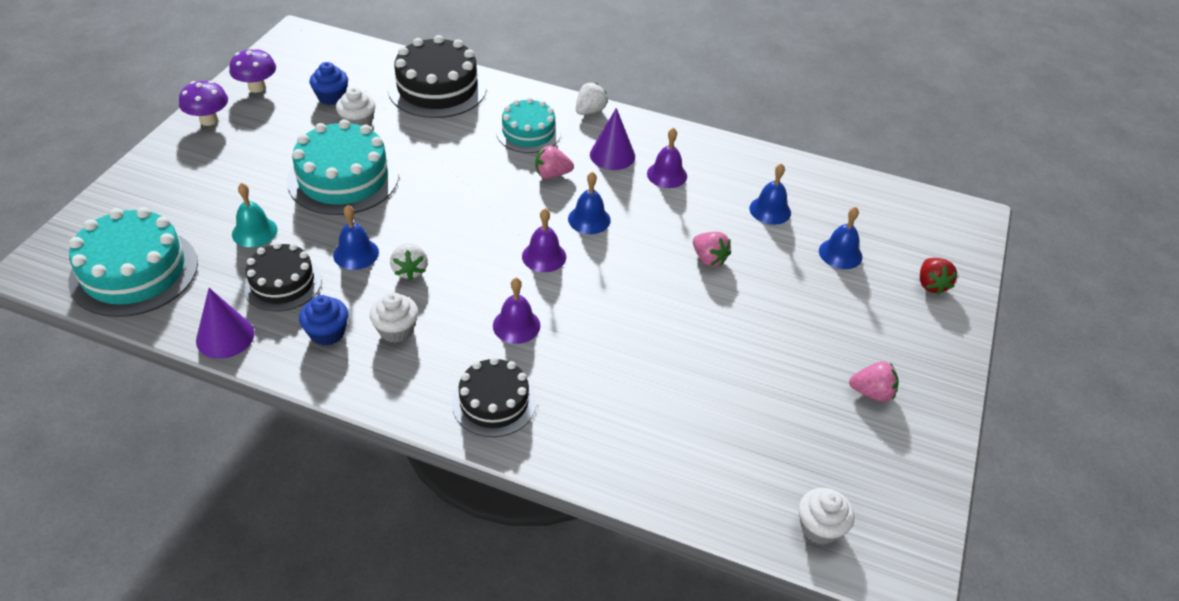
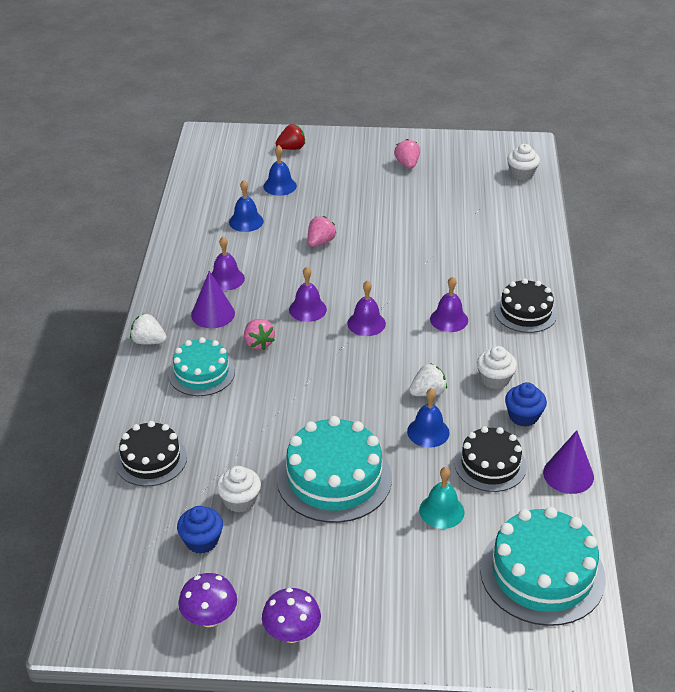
camera: 105 degrees left, 5 degrees down
black cake [388,35,487,118] -> black cake [115,421,187,486], size x0.63
blue bell [568,172,611,234] -> purple bell [289,267,327,322]

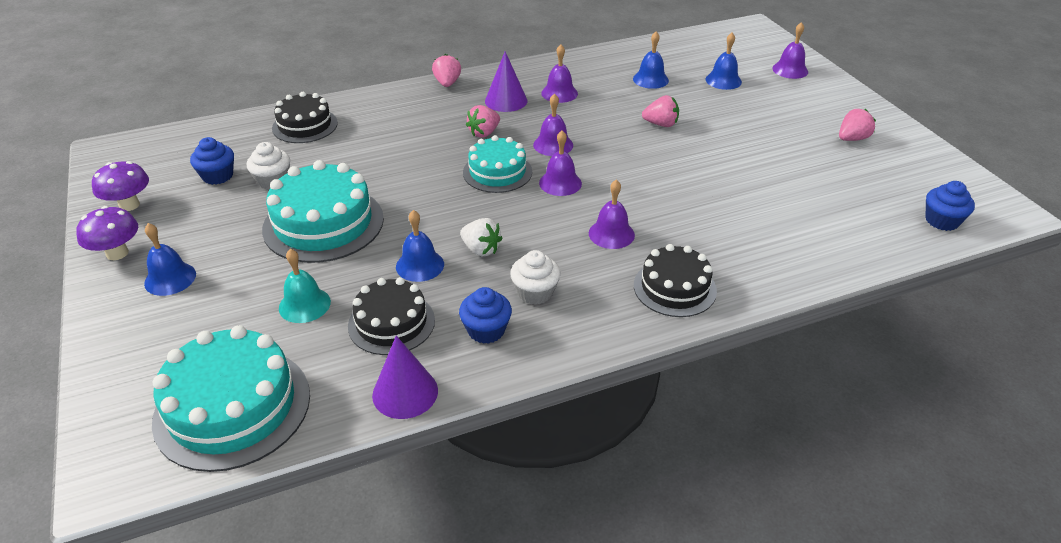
camera: 65 degrees right, 0 degrees up
white strawberry [130,313,167,344] -> pink strawberry [432,54,461,87]
turquoise cake [168,337,235,396] -> turquoise cake moved to [463,135,532,193]
red strawberry [275,124,305,150] -> purple bell [772,22,808,79]
white cupcake [507,144,540,180] -> blue cupcake [925,181,975,231]
none -> blue bell [144,223,196,296]

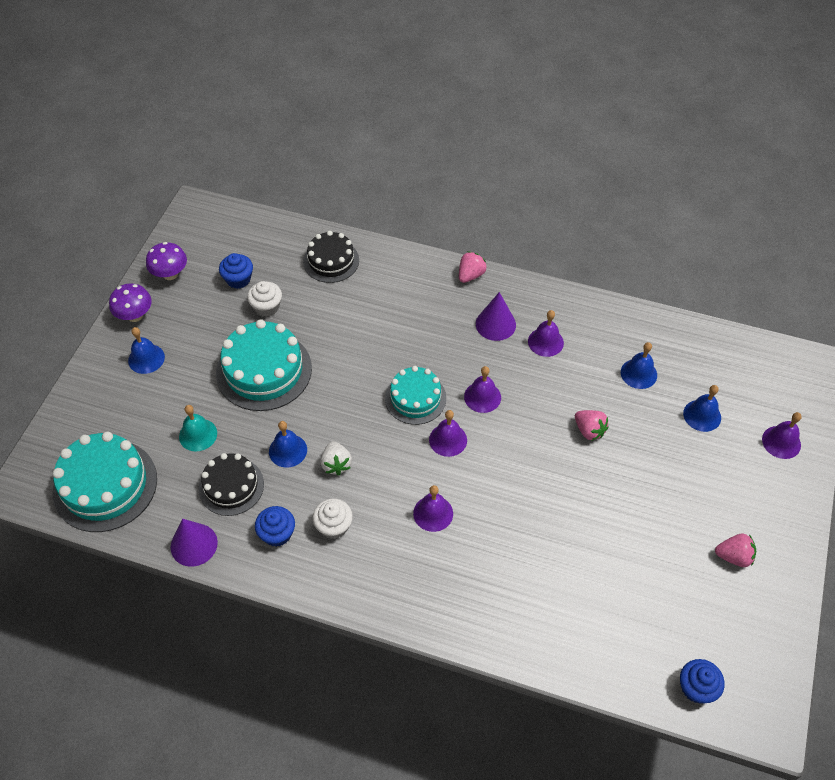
camera: 40 degrees right, 15 degrees up
pink strawberry [466,105,500,138] -> none
black cake [634,244,717,317] -> none

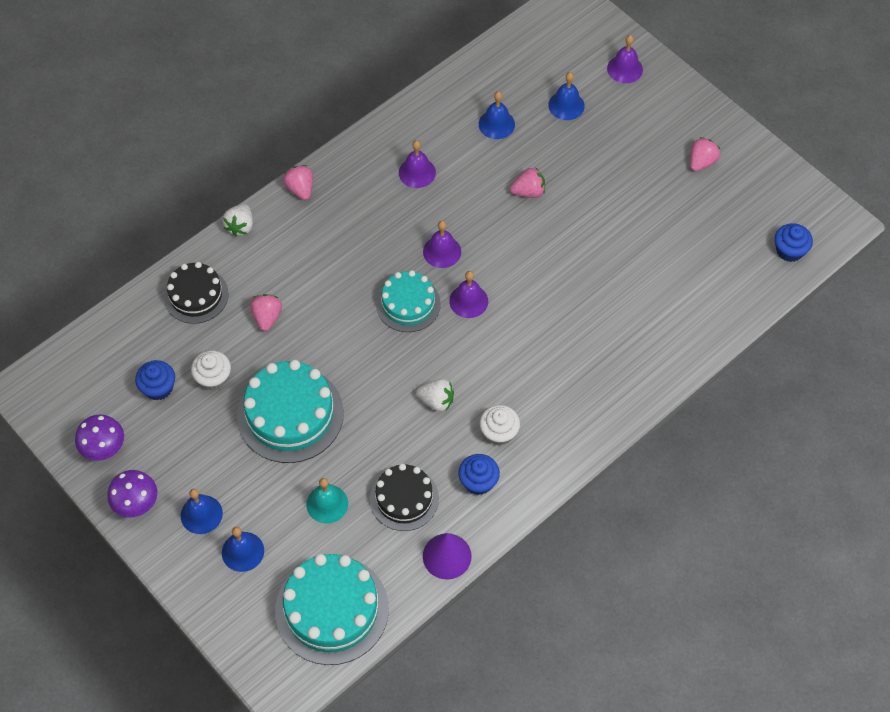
camera: 60 degrees left, 5 degrees up
blue bell [269,421,307,468] -> blue bell moved to [222,527,264,572]
purple bell [413,485,453,532] -> none
purple cone [476,292,516,341] -> none
none -> white strawberry [222,204,253,236]
none -> pink strawberry [250,294,282,331]

